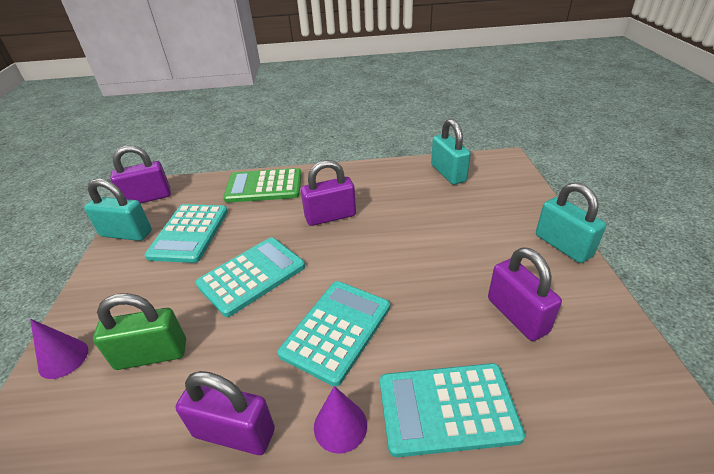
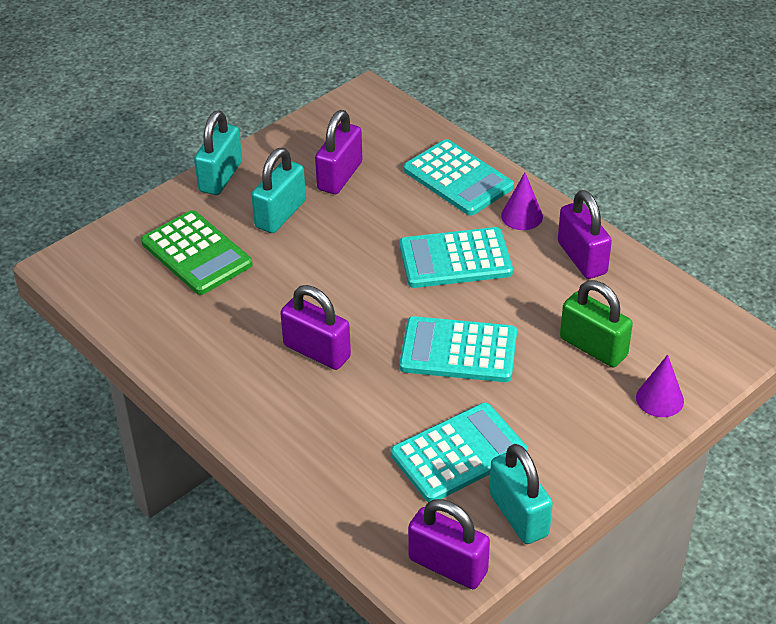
camera: 130 degrees left, 5 degrees up
green calculator [223,168,302,203] -> green calculator moved to [141,210,253,295]
turquoise padlock [431,118,471,185] -> turquoise padlock moved to [251,148,306,233]

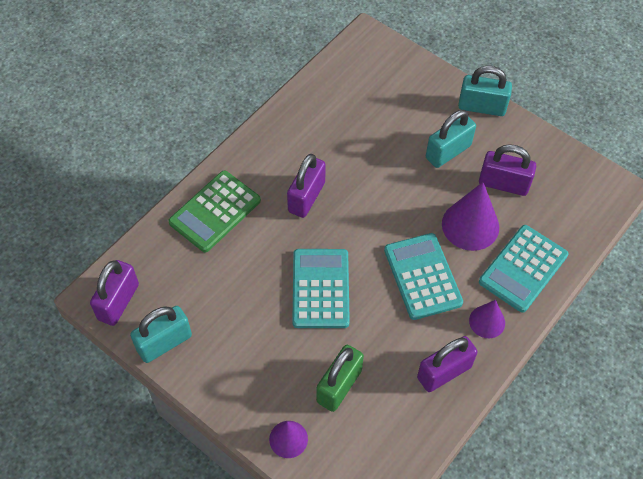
camera: 80 degrees right, 15 degrees up
green calculator [141,210,253,295] -> green calculator moved to [168,171,261,253]
turquoise padlock [251,148,306,233] -> turquoise padlock turned 60 degrees counterclockwise [426,110,476,168]
turquoise calculator [391,403,527,502] -> none
none -> purple cone [442,182,499,251]

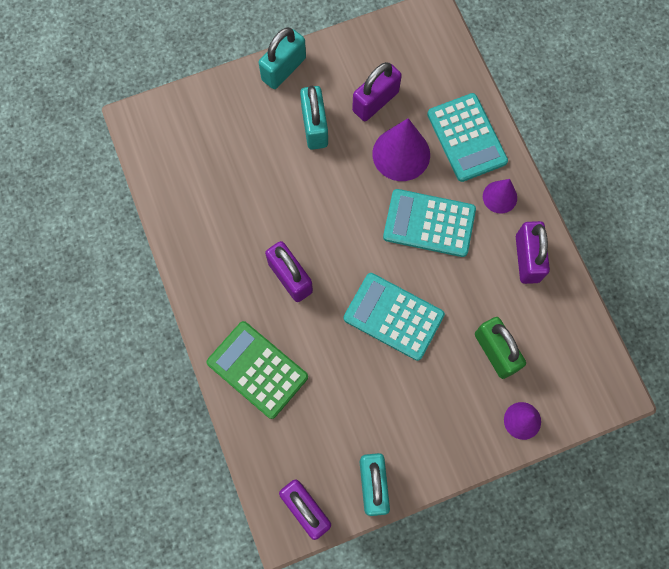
camera: 60 degrees left, 15 degrees up
green calculator [168,171,261,253] -> green calculator turned 150 degrees clockwise [206,321,308,419]

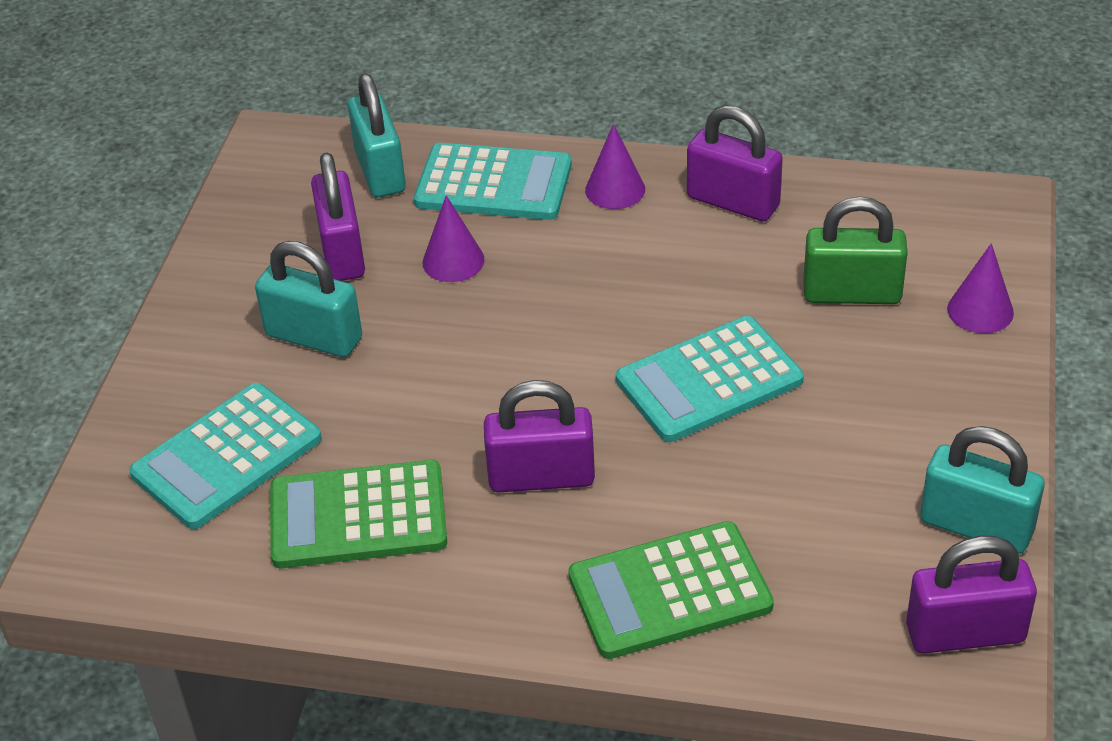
camera: 55 degrees left, 30 degrees down
turquoise padlock [259,28,306,89] -> turquoise padlock moved to [348,73,406,197]
purple cone [372,118,430,181] -> purple cone [422,195,485,282], size x0.59
turquoise calculator [383,189,476,257] -> turquoise calculator moved to [129,383,322,529]
none -> green calculator [270,460,447,568]

